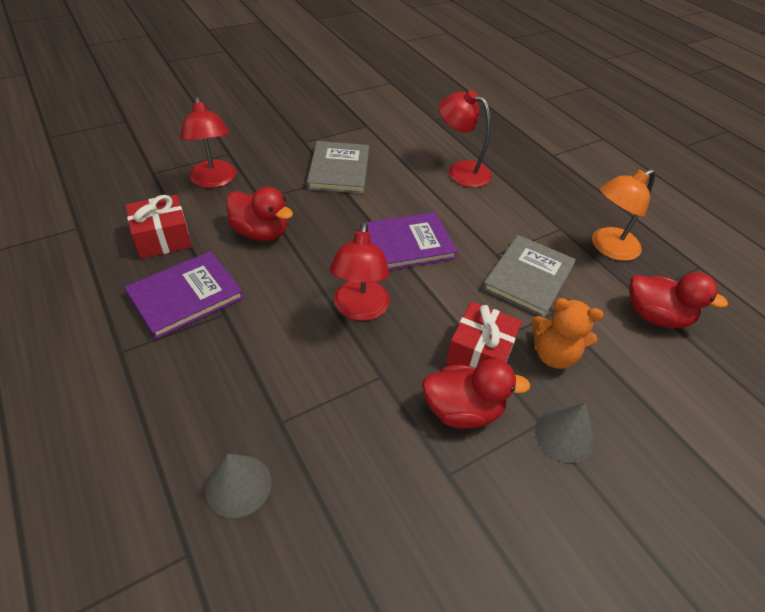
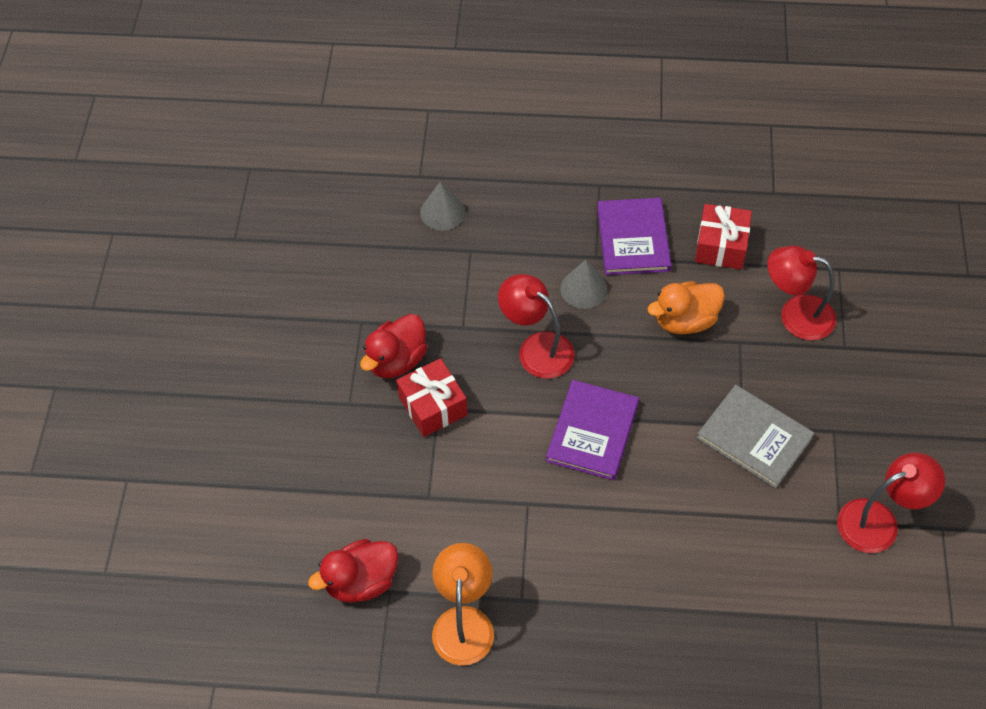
camera: 130 degrees right, 10 degrees up
red duck [226,187,293,241] -> orange duck [647,281,725,334]
red lamp [439,90,492,187] -> red lamp moved to [837,453,945,553]
grey book [482,235,576,318] -> none
orange teddy bear [531,298,604,369] -> none
grey cone [535,402,594,463] -> grey cone moved to [560,260,607,309]

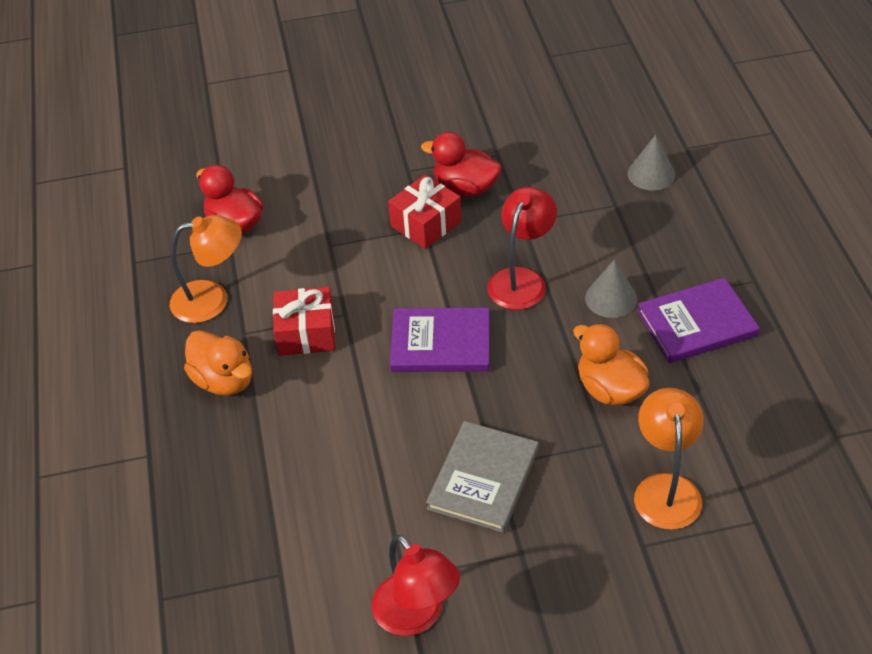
camera: 75 degrees right, 10 degrees down
red gift [695,204,752,269] -> red gift moved to [273,287,335,356]
red lamp [767,246,836,341] -> orange lamp [634,388,704,530]
none -> orange duck [184,330,252,396]

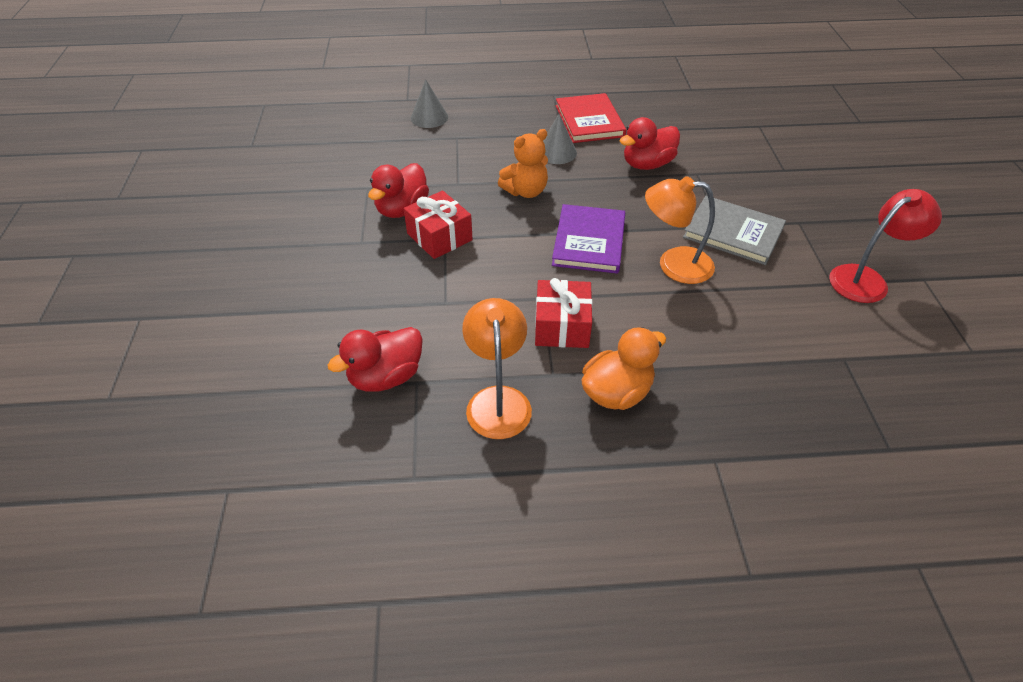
camera: 85 degrees left, 0 degrees up
red lamp [488,187,557,310] -> orange teddy bear [498,129,548,198]
orange duck [573,323,649,405] -> red duck [620,117,680,170]
orange lamp [634,388,704,530] -> orange lamp moved to [645,176,715,284]
purple book [637,278,760,363] -> red book [556,93,626,143]

